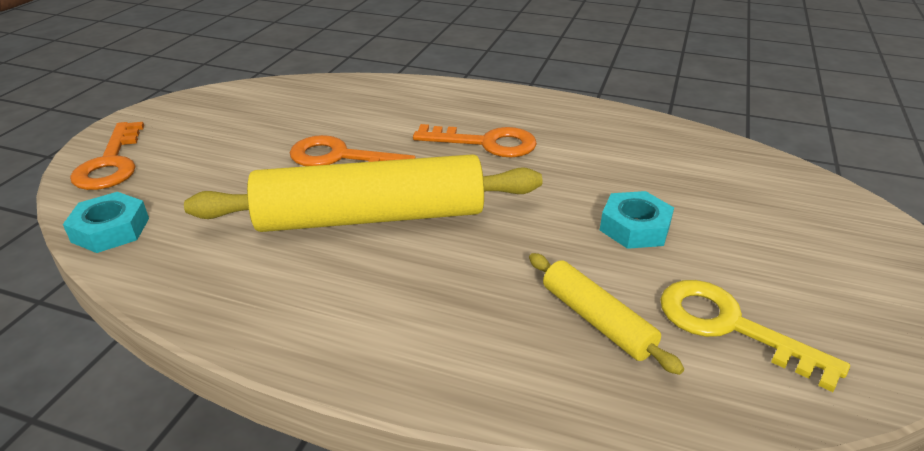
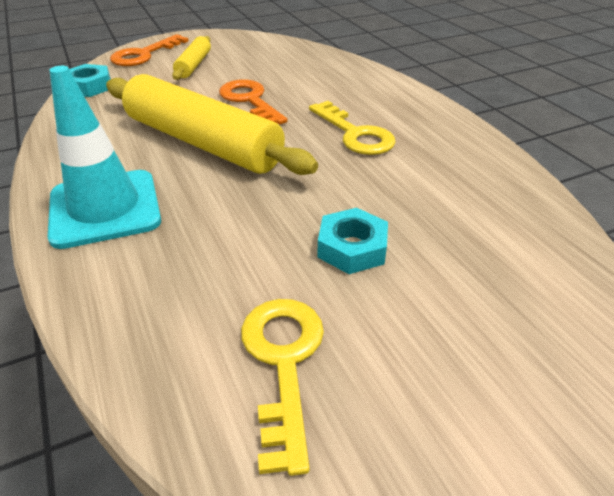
camera: 45 degrees right, 5 degrees up
orange key [413,124,537,157] -> yellow key [309,101,396,155]
yellow rolling pin [529,253,684,375] -> yellow rolling pin moved to [172,36,211,80]
none -> turquoise traffic cone [48,66,161,249]

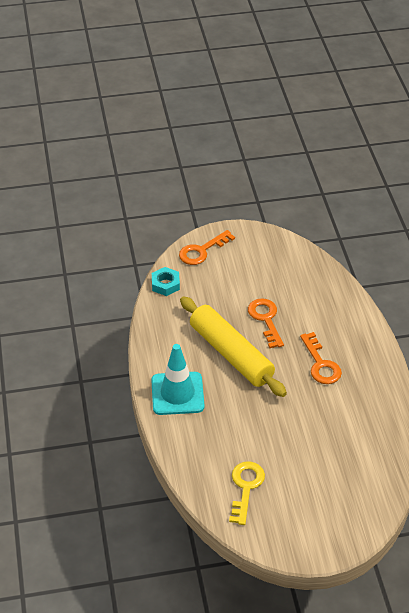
camera: 15 degrees right, 5 degrees up
yellow rolling pin [172,36,211,80] -> none
yellow key [309,101,396,155] -> orange key [300,332,342,384]
turquoise nut [317,208,388,274] -> none

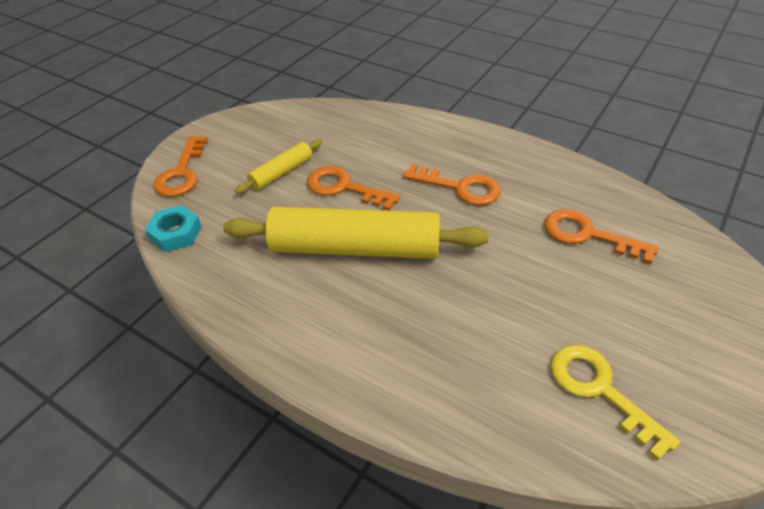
camera: 45 degrees left, 0 degrees up
turquoise traffic cone [151,344,204,415] -> none
none -> yellow rolling pin [235,139,322,194]
none -> orange key [544,209,659,264]

